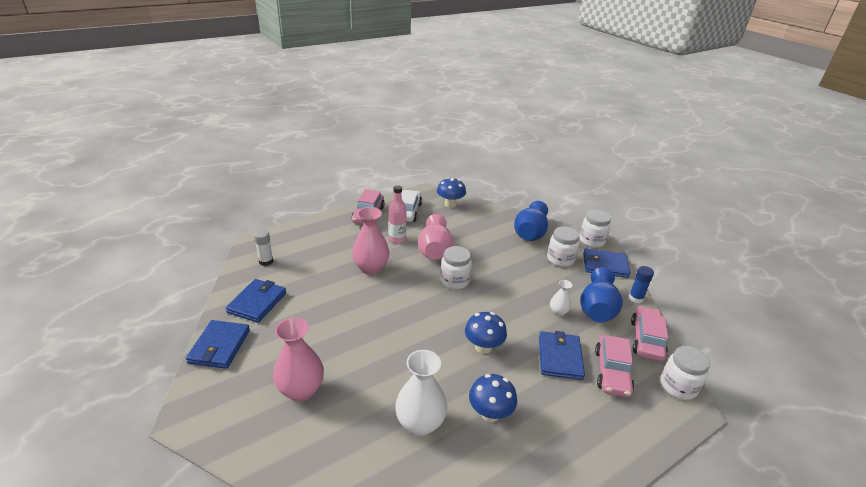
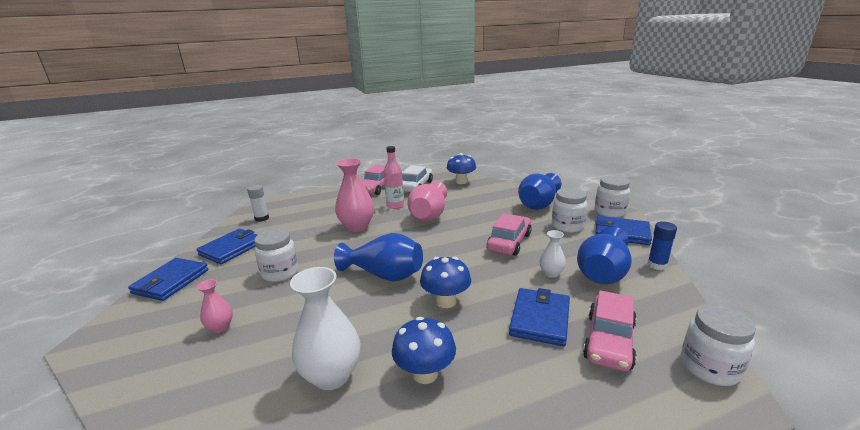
camera: 15 degrees right, 10 degrees down
pink vase [273,317,324,402] -> pink vase [196,279,233,333], size x0.52
white jar [440,246,472,289] -> white jar moved to [254,229,298,282]
pink car [631,306,668,361] -> pink car moved to [487,214,532,256]
none -> blue vase [334,233,423,281]

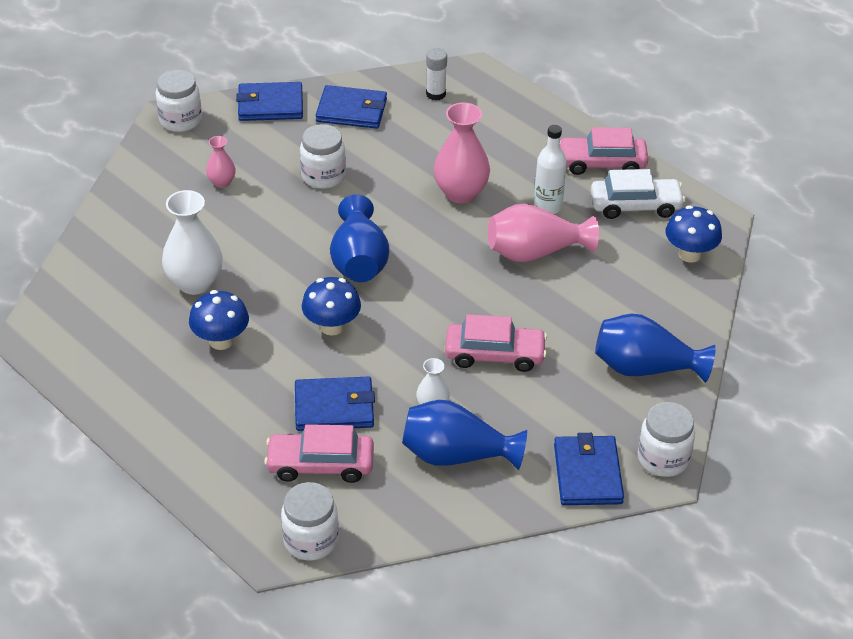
camera: 65 degrees right, 20 degrees up
pink bottle [384,146,404,209] -> white bottle [534,125,567,214]
white jar [552,188,588,233] -> white jar moved to [156,70,202,132]
blue glue stick [647,222,677,270] -> none

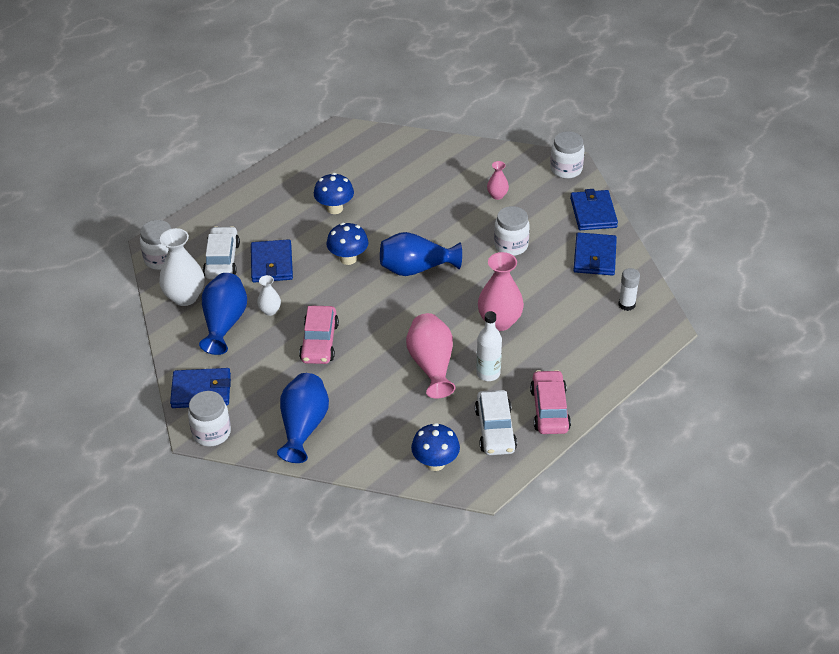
camera: 90 degrees right, 0 degrees up
white vase [162,190,223,295] -> white vase moved to [159,228,205,306]
pink car [264,424,374,483] -> white car [203,226,240,279]

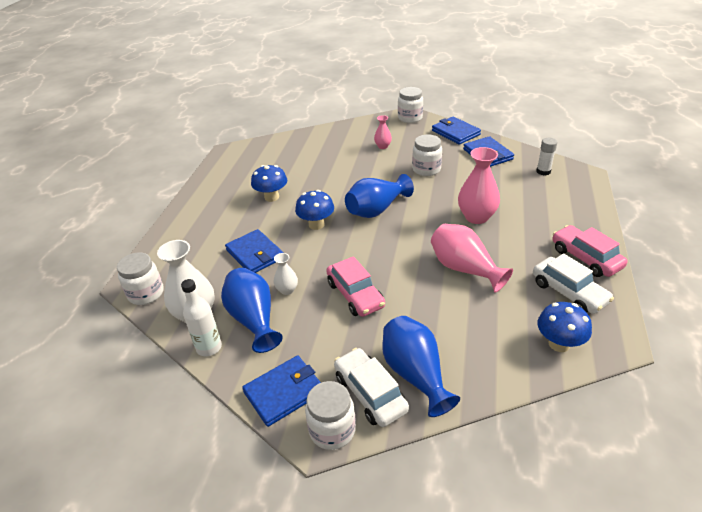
camera: 30 degrees left, 5 degrees down
white car [203,226,240,279] -> white car moved to [334,348,409,427]
white bottle [476,311,502,381] -> white bottle moved to [181,279,222,356]

